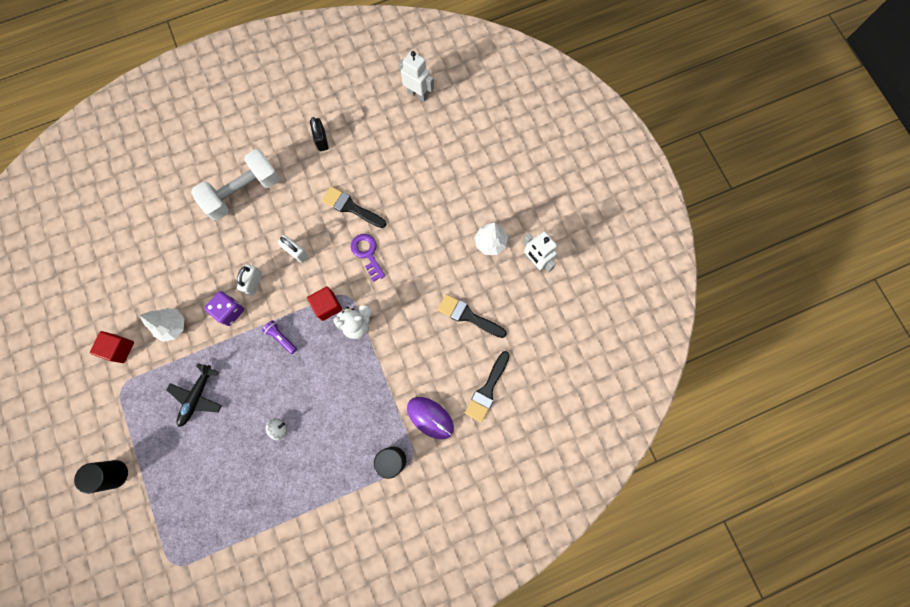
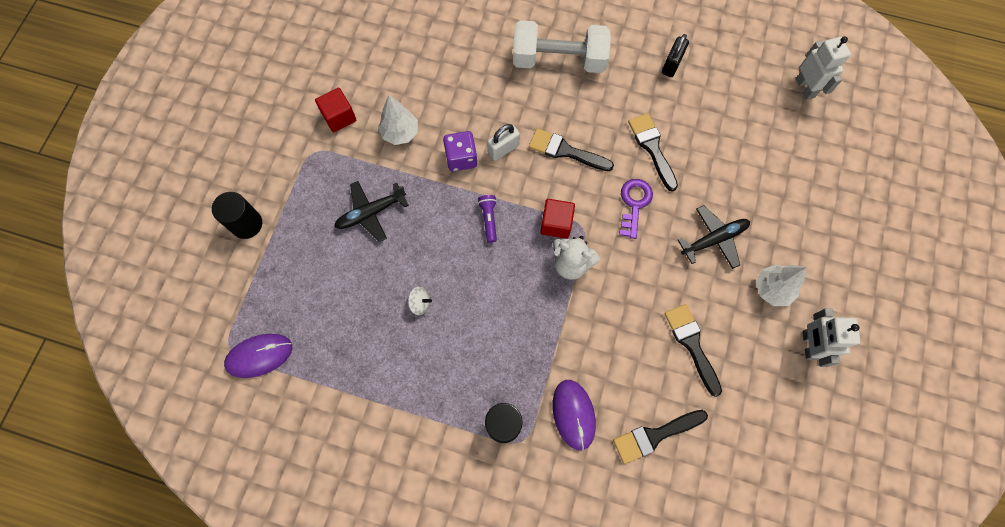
camera: 40 degrees right, 5 degrees down
white padlock [278,235,308,263] -> black brush [529,128,614,171]
none -> purple mouse [224,334,292,378]
none -> black plane [678,205,750,269]

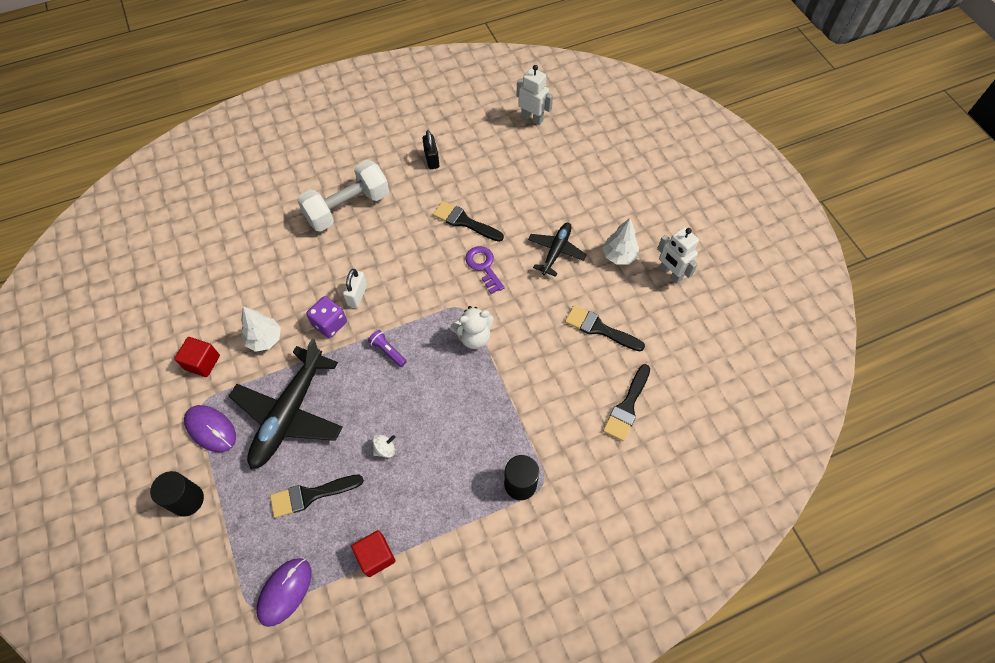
camera: 40 degrees left, 10 degrees down
black plane [334,181,409,242] -> black plane [229,339,343,469], size x1.77
black brush [529,128,614,171] -> black brush moved to [270,475,364,518]
red cube [540,199,575,239] -> red cube moved to [351,530,395,577]
purple mouse [553,380,596,451] -> purple mouse moved to [184,405,236,452]

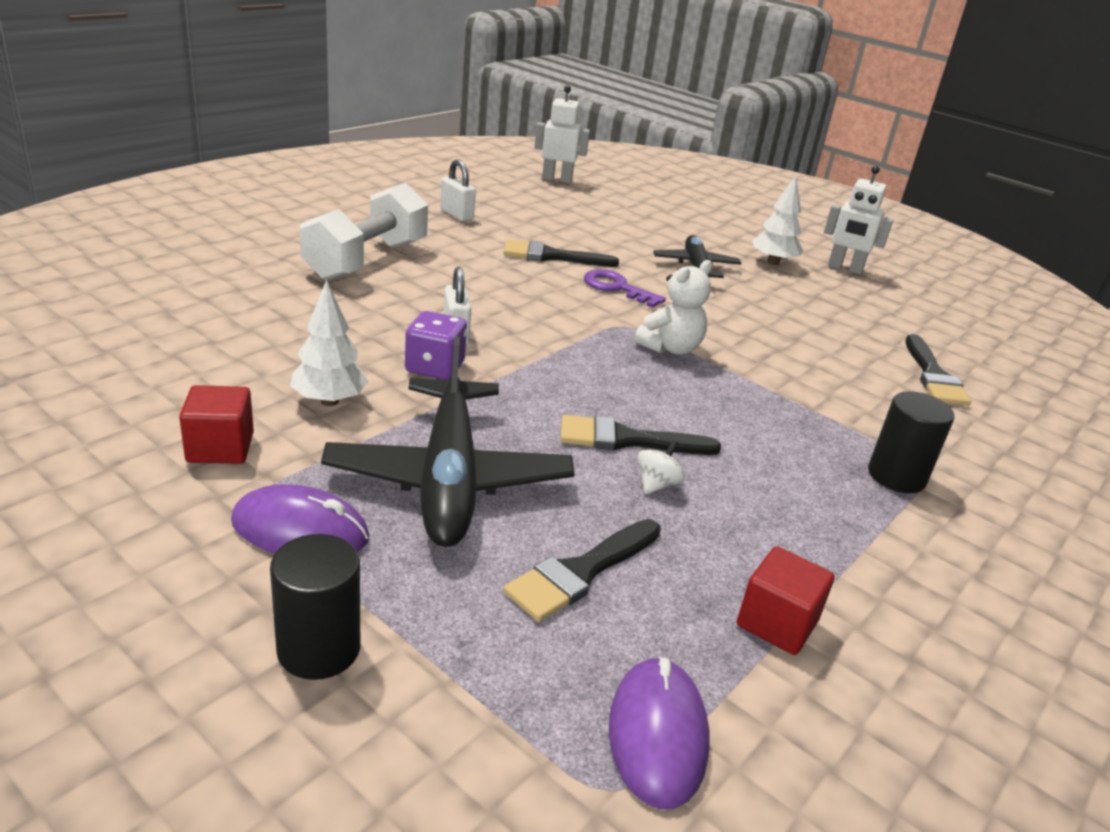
camera: 30 degrees left, 30 degrees down
purple flashlight [368,330,407,367] -> none
black padlock [422,130,439,169] -> white padlock [440,159,476,221]
black brush [565,305,645,351] -> black brush moved to [560,415,721,455]

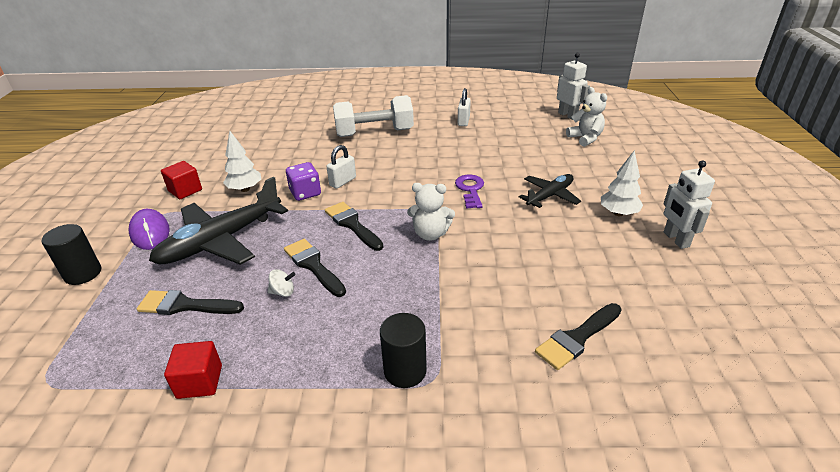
camera: 55 degrees right, 5 degrees up
black brush [503,240,619,267] -> black brush moved to [325,202,383,251]
purple mouse [609,657,709,810] -> none
none -> white teddy bear [566,87,607,147]

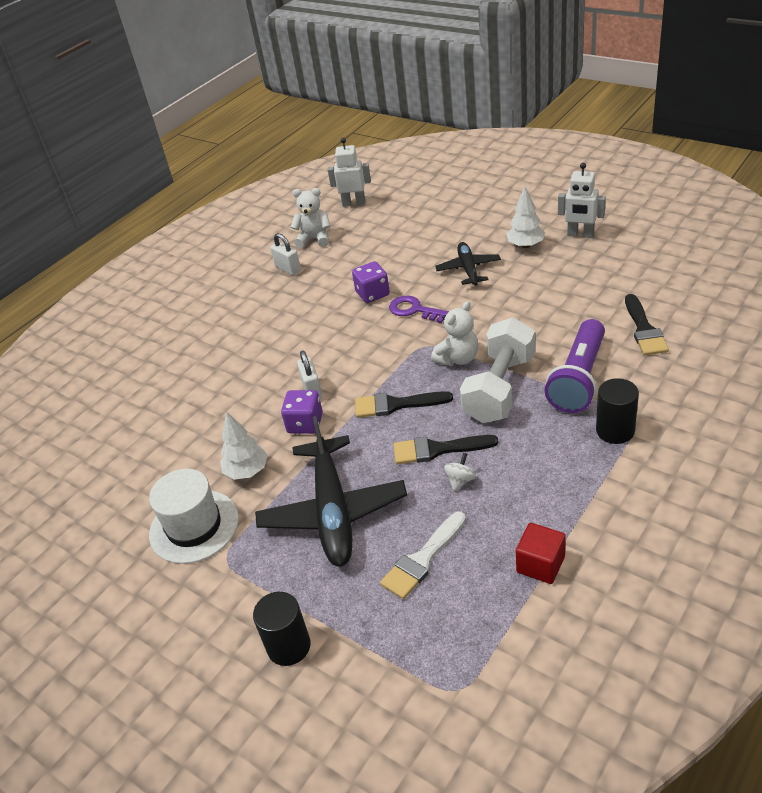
camera: 50 degrees left, 5 degrees up
purple mouse [129,209,170,250] -> none
black brush [137,290,244,315] -> white brush [380,511,466,599]
red cube [161,161,202,199] -> white hat [149,469,239,564]
white dumbbell [333,95,414,137] -> white dumbbell moved to [460,317,535,423]
white teddy bear [566,87,607,147] -> white teddy bear moved to [291,188,331,248]
none -> purple dice [352,261,390,303]
none -> purple flashlight [545,319,605,413]

